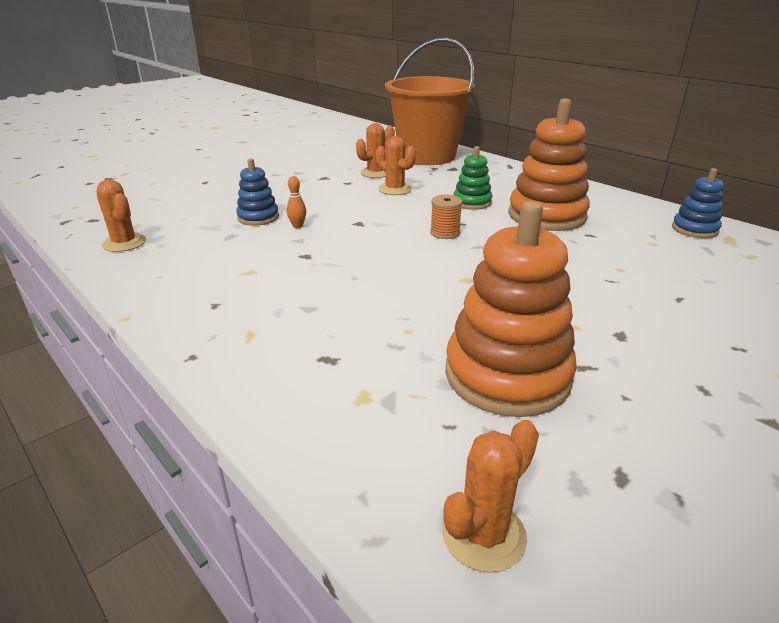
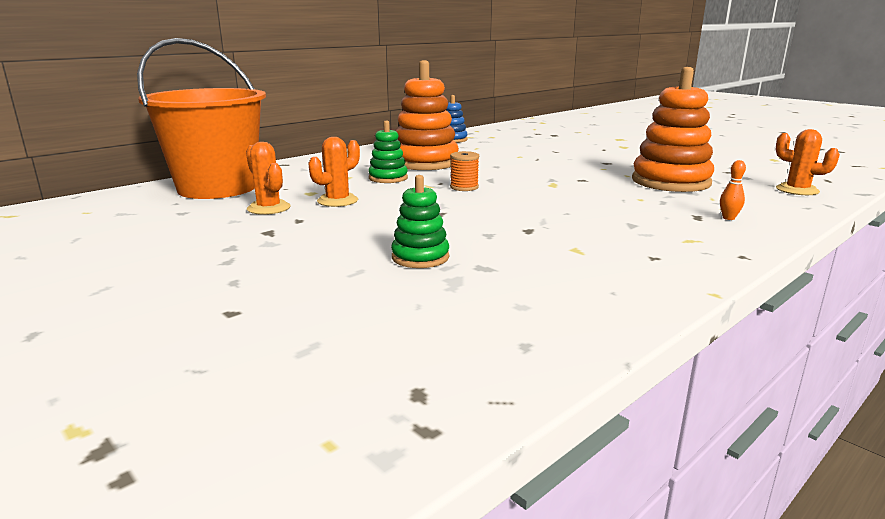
camera: 90 degrees left, 10 degrees down
orange cactus [97,179,146,252] -> none
blue stacking toy [236,158,279,226] -> green stacking toy [391,175,449,268]
orange bowling pin [287,176,306,228] -> orange bowling pin moved to [720,160,746,220]

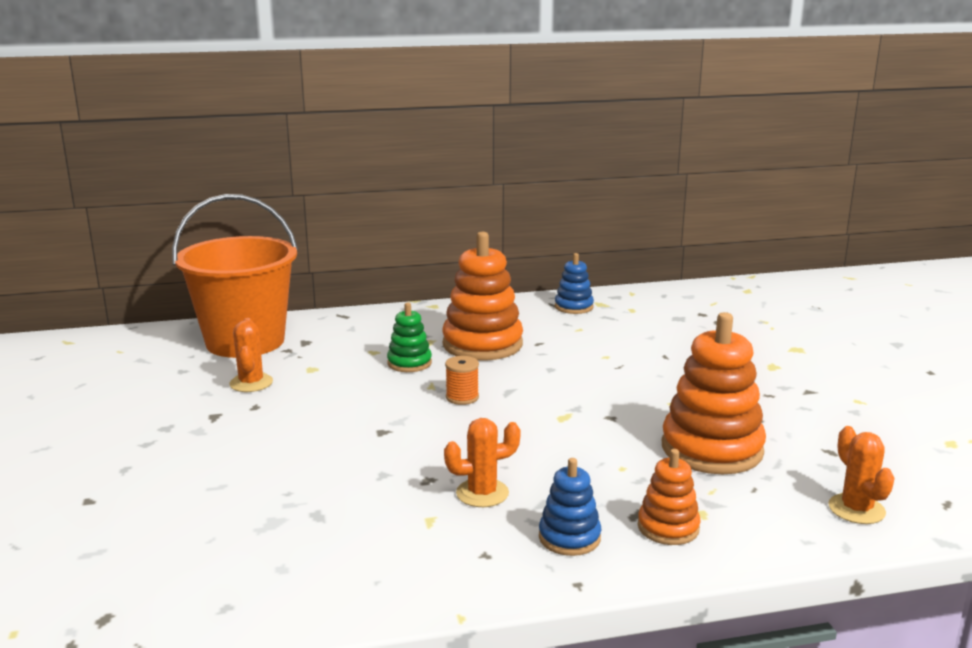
camera: 30 degrees right, 0 degrees up
orange cactus [309,137,360,207] -> orange cactus moved to [444,418,521,507]
green stacking toy [391,175,449,268] -> none
orange bowling pin [720,160,746,220] -> orange stacking toy [638,449,701,545]
none -> blue stacking toy [539,458,601,556]

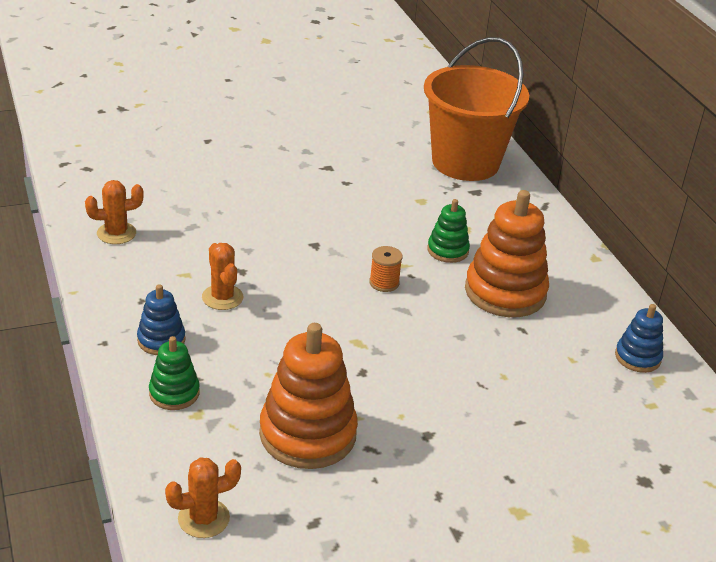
camera: 80 degrees right, 15 degrees up
orange cactus [229,318,273,392] -> orange cactus moved to [85,180,144,244]
orange stacking toy [638,449,701,545] -> green stacking toy [149,336,200,410]

